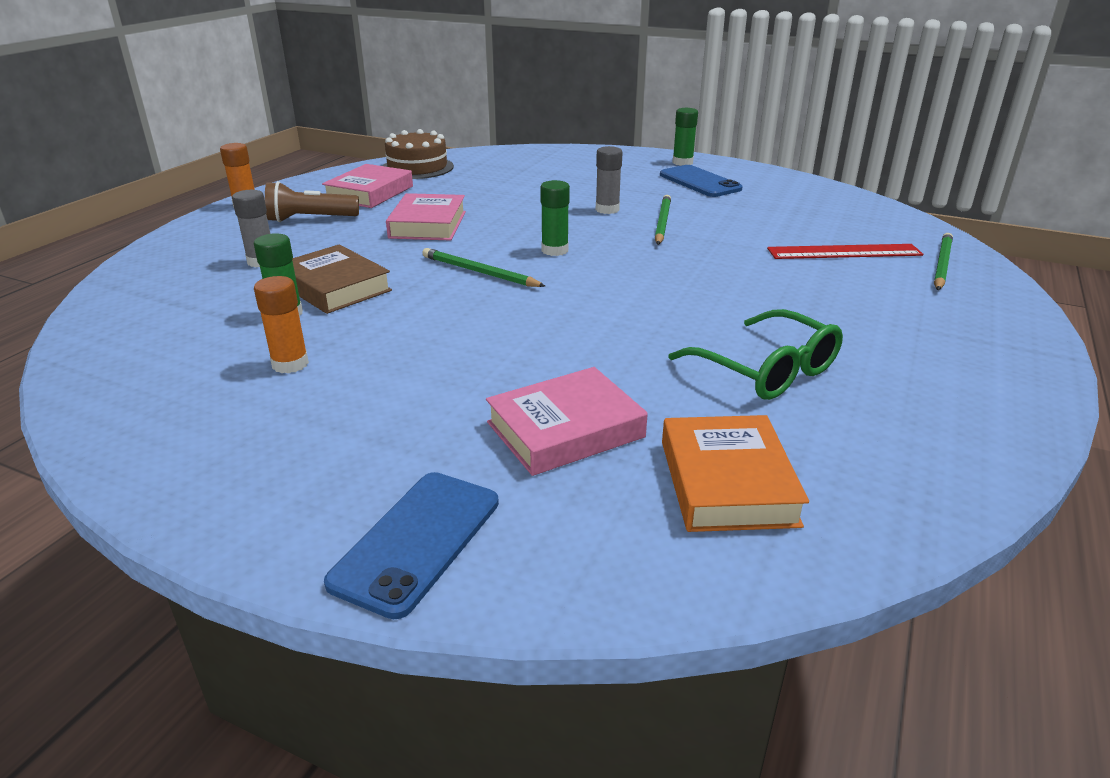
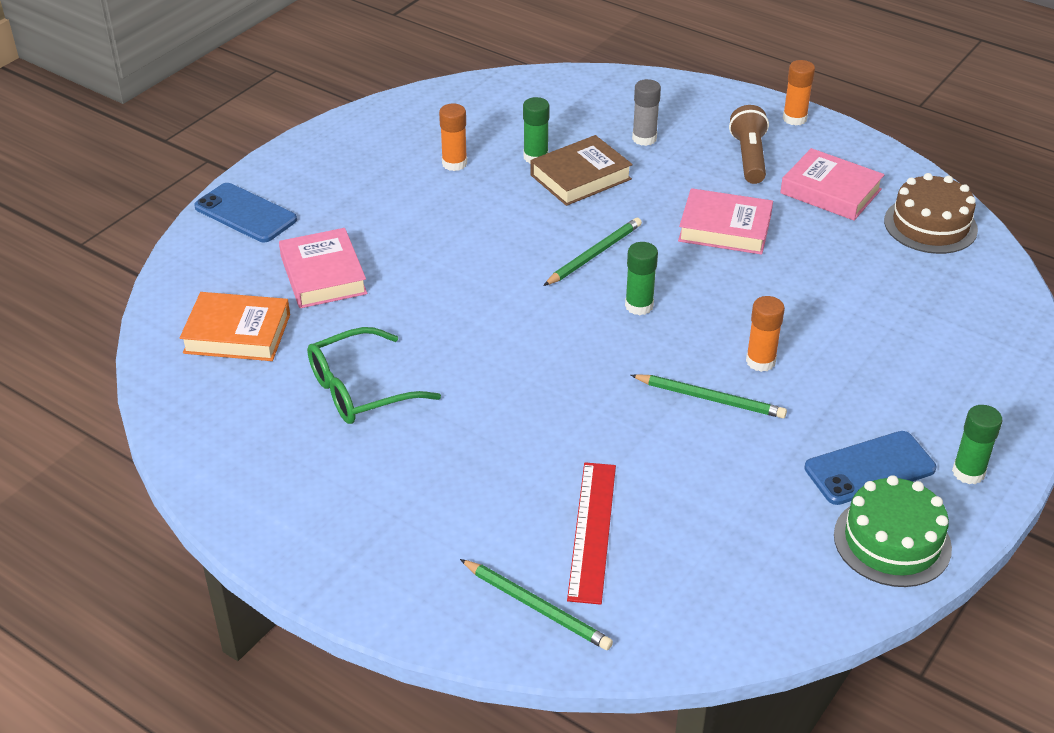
camera: 100 degrees right, 10 degrees up
grey glue stick [596,146,623,214] -> orange glue stick [746,296,785,372]
none -> green cake [834,475,952,587]

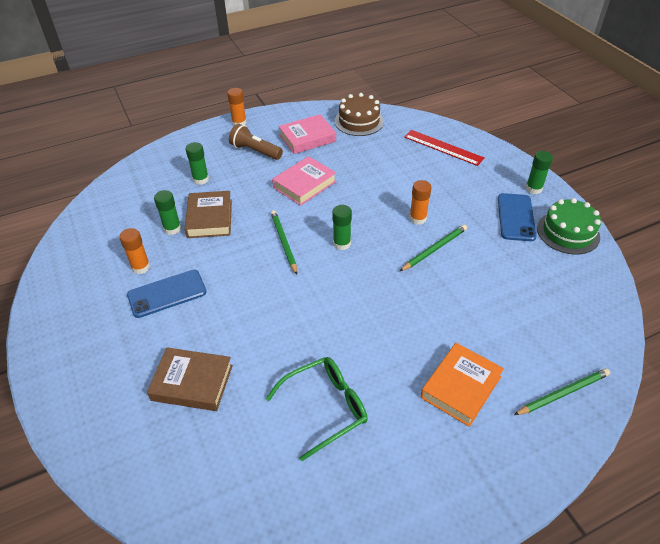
camera: 60 degrees left, 5 degrees up
orange book [180,292,290,361] -> orange book moved to [421,343,504,427]
blue phone [194,183,297,242] -> blue phone moved to [127,270,207,318]
pink book [279,228,367,308] -> brown book [147,348,233,411]
green glasses [307,327,441,424] -> green glasses turned 120 degrees counterclockwise [266,357,368,461]
red ruler [567,462,616,605] -> red ruler moved to [404,130,485,166]
grey glue stick [632,79,661,146] -> green glue stick [186,142,209,185]

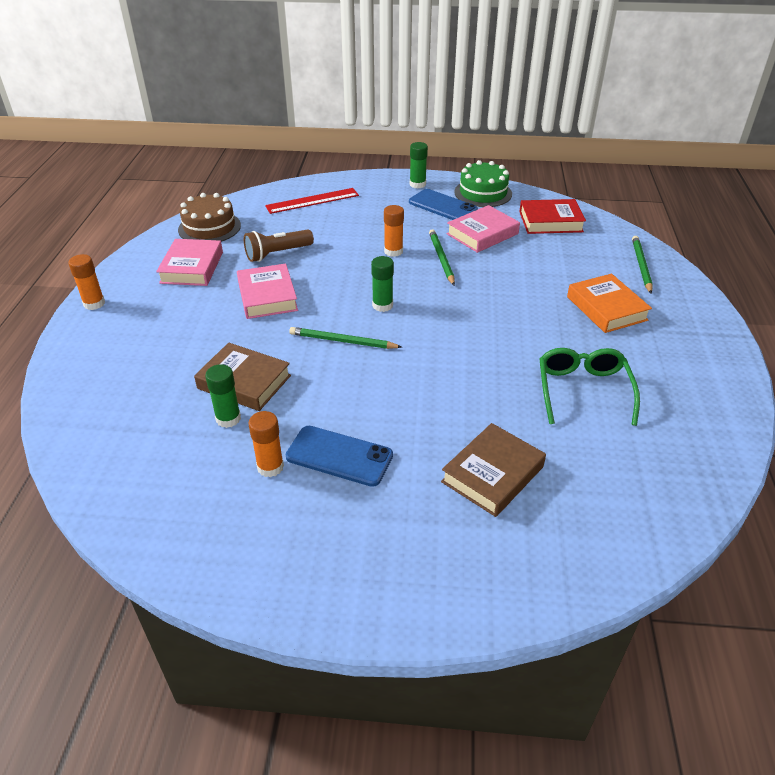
camera: 60 degrees left, 5 degrees down
blue phone [127,270,207,318] -> blue phone turned 75 degrees counterclockwise [285,426,393,487]
green glue stick [186,142,209,185] -> none
brown flashlight [229,124,283,160] -> brown flashlight moved to [244,229,314,262]
none -> pink book [447,205,520,253]
none -> red book [519,199,586,234]

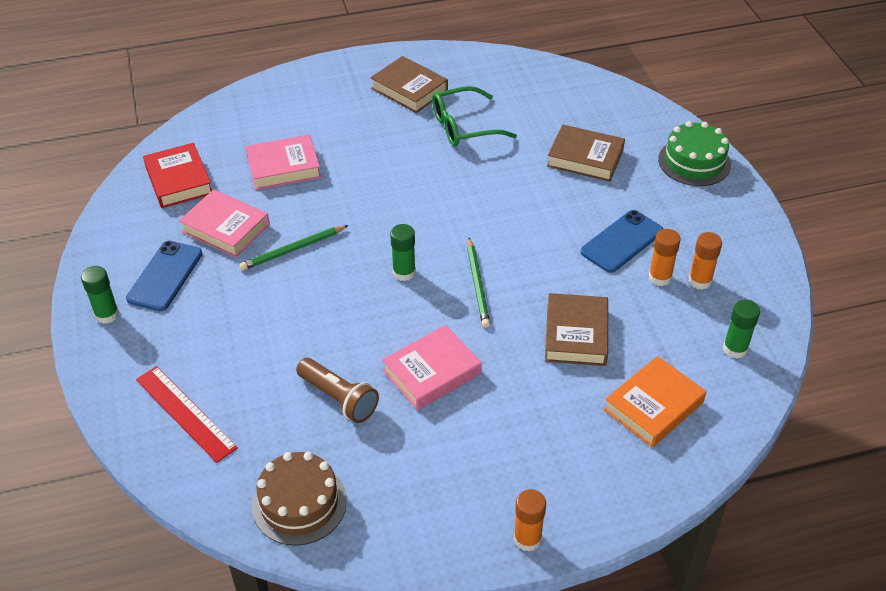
camera: 110 degrees left, 5 degrees up
pink book [156,239,223,286] -> pink book moved to [246,134,321,190]
green glue stick [205,364,241,428] -> green glue stick moved to [723,299,760,358]
blue phone [285,426,393,487] -> blue phone turned 45 degrees clockwise [580,210,663,273]
orange glue stick [384,205,404,257] -> orange glue stick moved to [689,232,722,290]
green cake [454,160,512,207] -> green cake moved to [658,121,731,186]
orange book [567,274,652,333] -> orange book moved to [604,356,706,448]
green pencil [632,236,653,293] -> none
none -> brown book [370,56,448,113]

